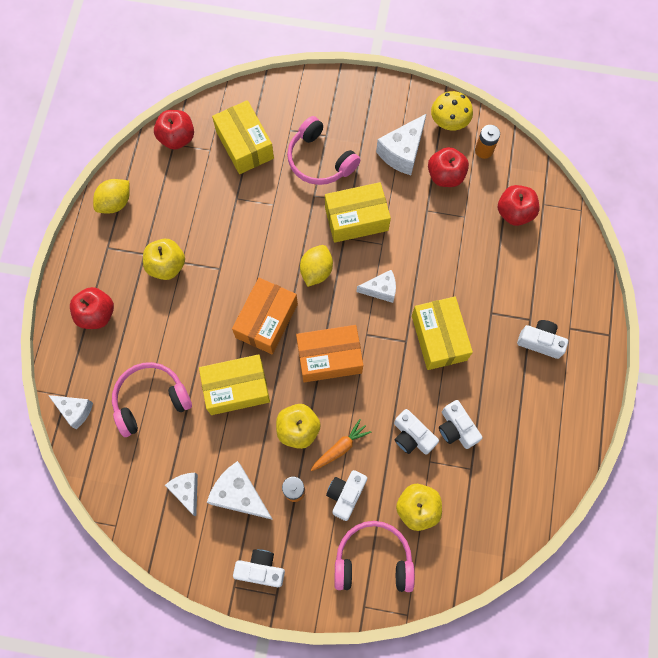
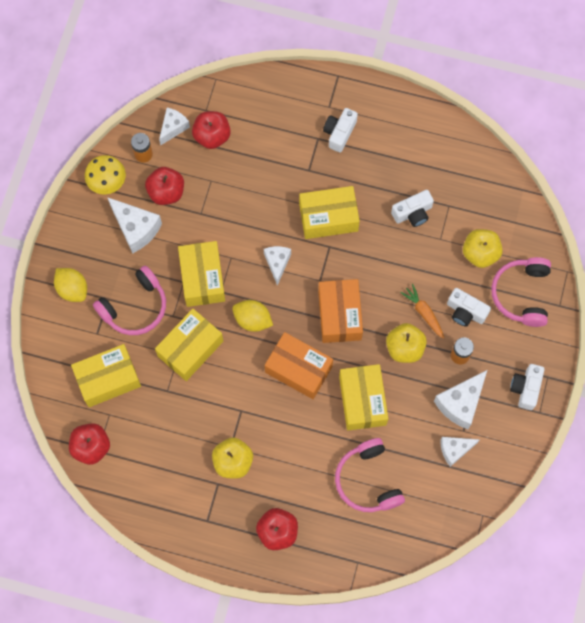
camera: 85 degrees left, 0 degrees up
white cheese [48,395,93,429] -> white cheese moved to [159,108,190,145]
yellow lemon [93,179,130,214] -> yellow lemon moved to [54,268,87,302]
white camera [394,409,439,455] -> none
none -> yellow box [155,309,223,381]

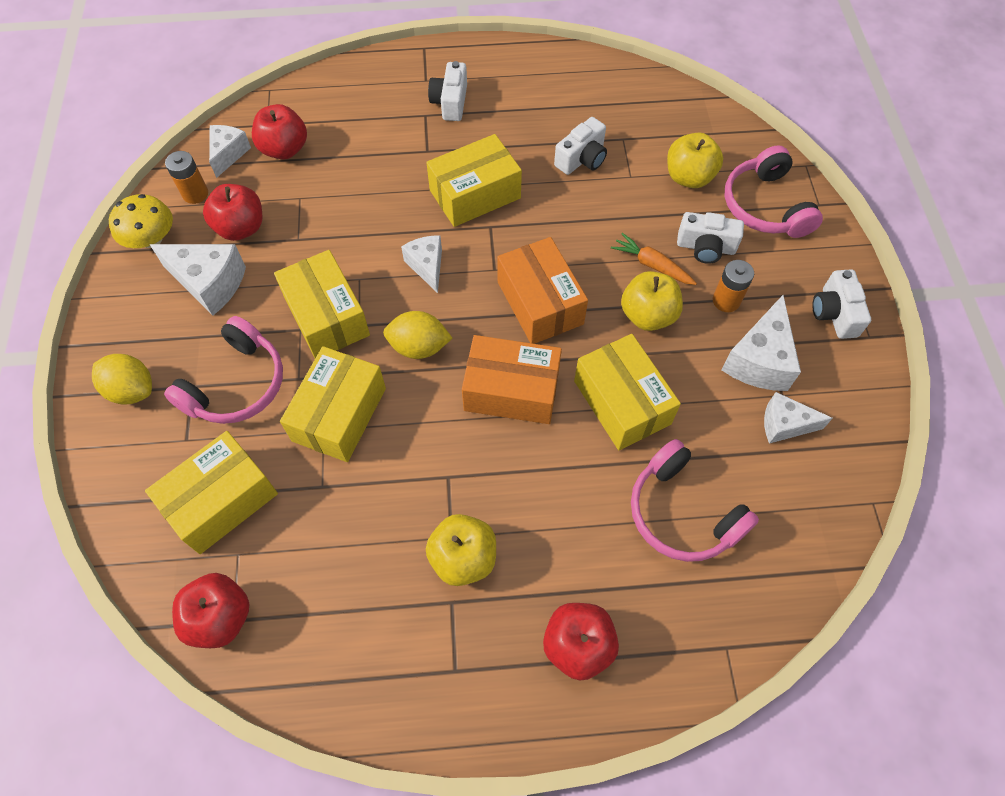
camera: 20 degrees left, 10 degrees down
white cheese [440,437,480,467] -> white cheese turned 45 degrees clockwise [764,392,833,444]

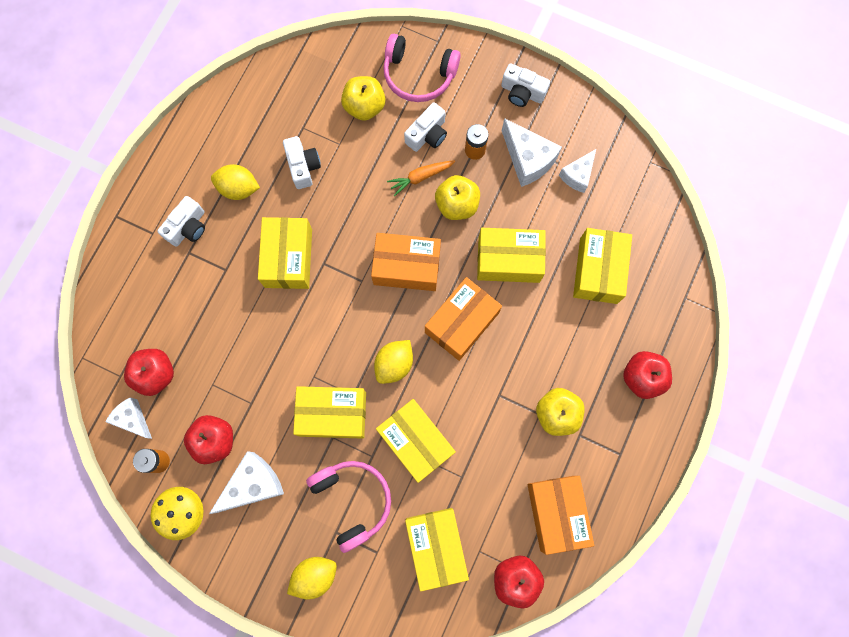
camera: 60 degrees left, 15 degrees up
white cheese [401,235,442,293] -> none
white camera [428,61,467,121] -> white camera turned 90 degrees counterclockwise [158,196,205,247]
pink headphones [631,439,759,562] -> yellow box [573,228,632,304]
none -> yellow lemon [211,164,260,200]
none -> orange box [527,476,594,555]

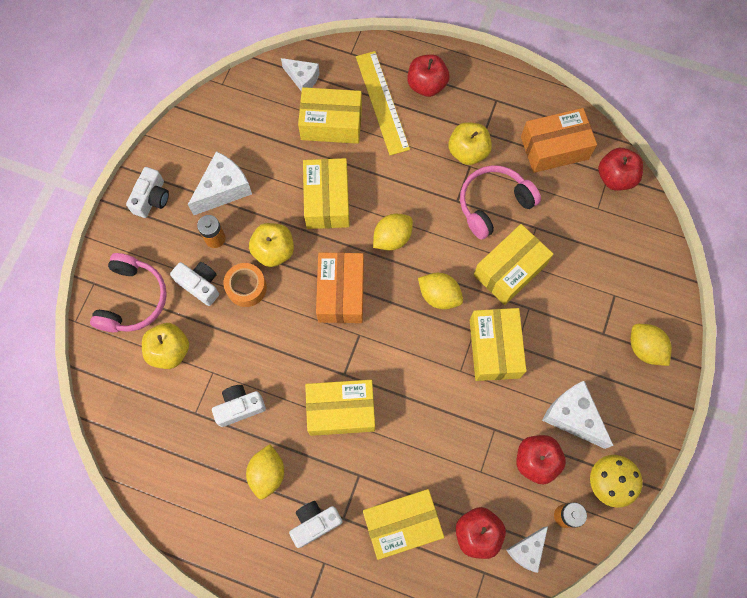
camera: 95 degrees left, 5 degrees down
white camera [158,196,205,247] -> white camera turned 60 degrees counterclockwise [289,501,343,548]
pink headphones [306,461,391,553] -> pink headphones moved to [460,165,541,240]
orange carrot [387,160,455,196] -> orange tape [224,263,267,307]
yellow box [405,508,469,591] -> yellow box moved to [363,489,444,560]
orange box [425,277,502,361] -> yellow lemon [373,214,413,251]
white cheese [559,149,596,193] -> white cheese moved to [281,58,320,92]
none -> yellow ruler [356,51,410,155]

